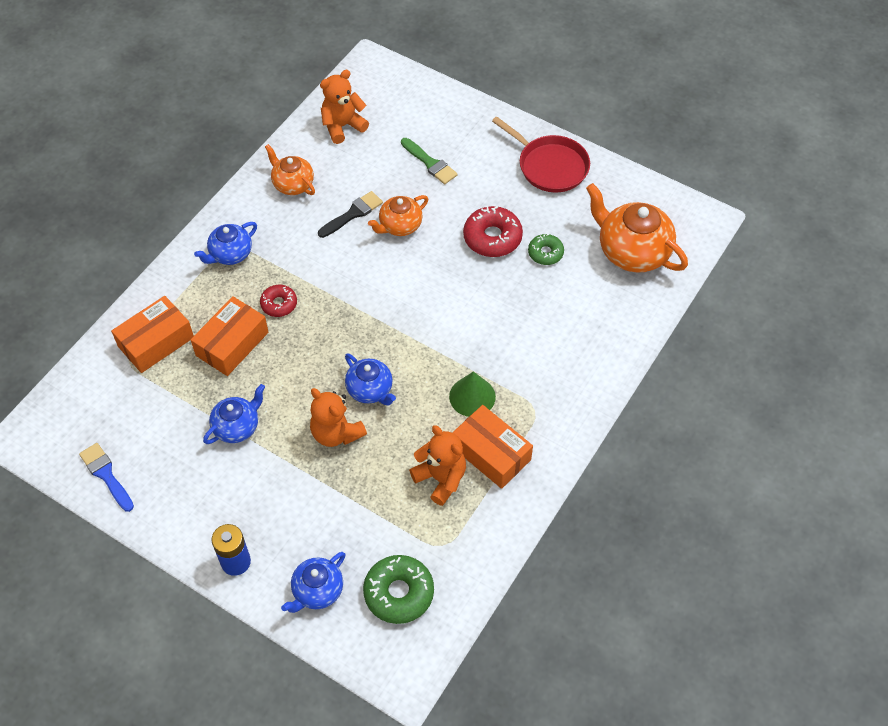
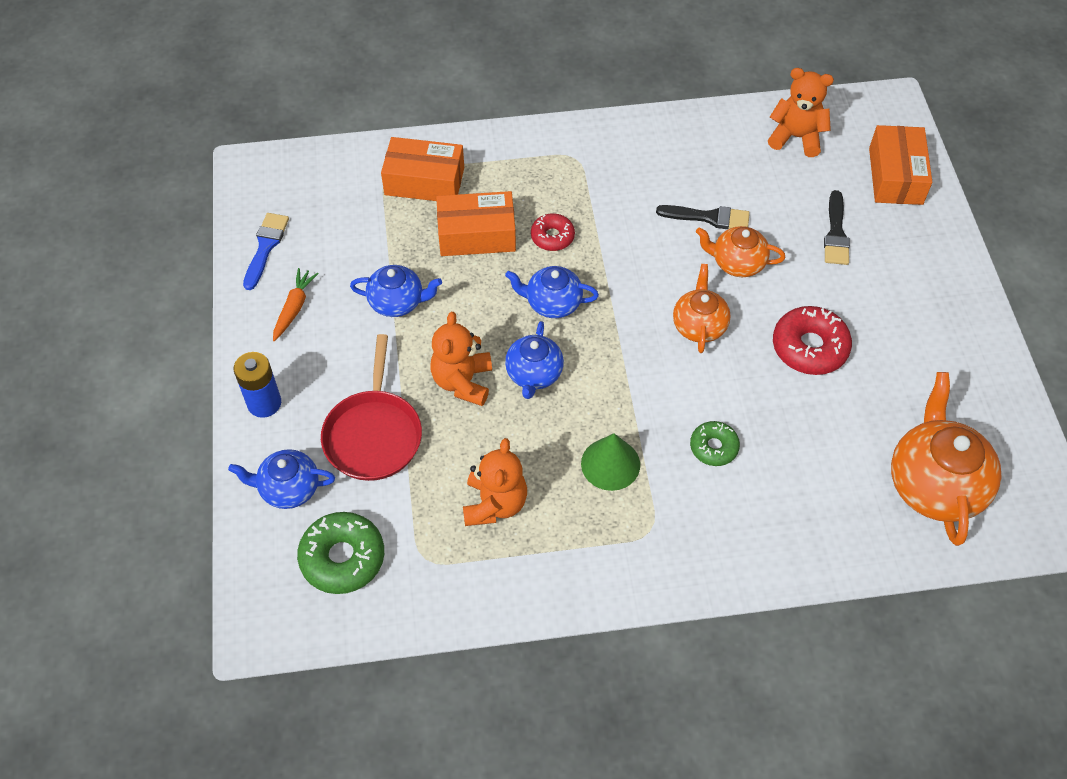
camera: 50 degrees right, 0 degrees up
blue teapot [194,222,257,265] -> blue teapot moved to [505,266,599,318]
orange teapot [265,144,315,195] -> orange teapot moved to [673,264,731,353]
green brush [401,138,458,184] -> black brush [824,190,850,265]
orange box [453,405,533,489] -> orange box moved to [869,125,932,205]
red pan [492,116,590,193] -> red pan moved to [321,334,422,481]
green donut [528,234,564,265] -> green donut moved to [690,421,740,466]
none -> orange carrot [273,268,319,341]

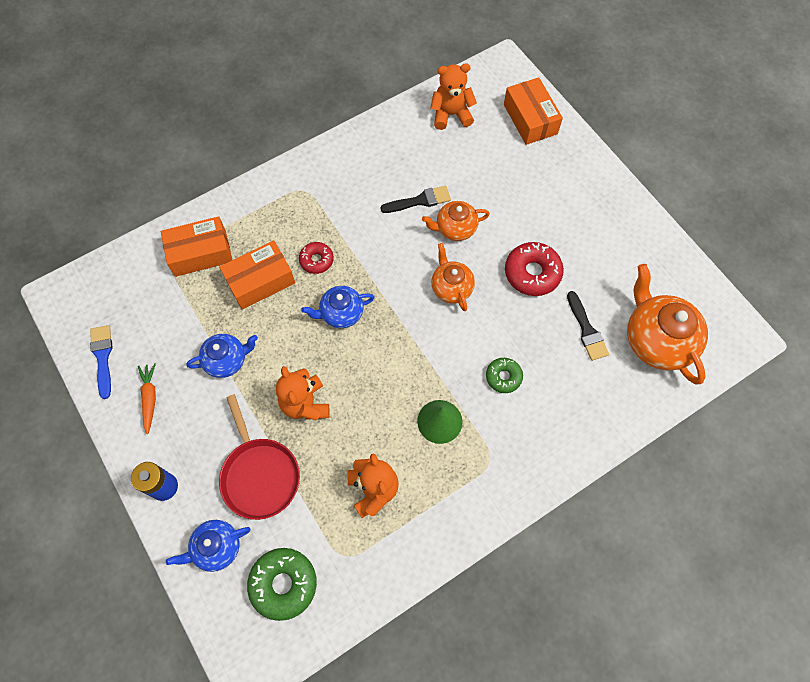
camera: 25 degrees left, 10 degrees up
blue teapot [505,321,564,399] -> none
black brush [824,190,850,265] -> black brush moved to [567,291,609,361]

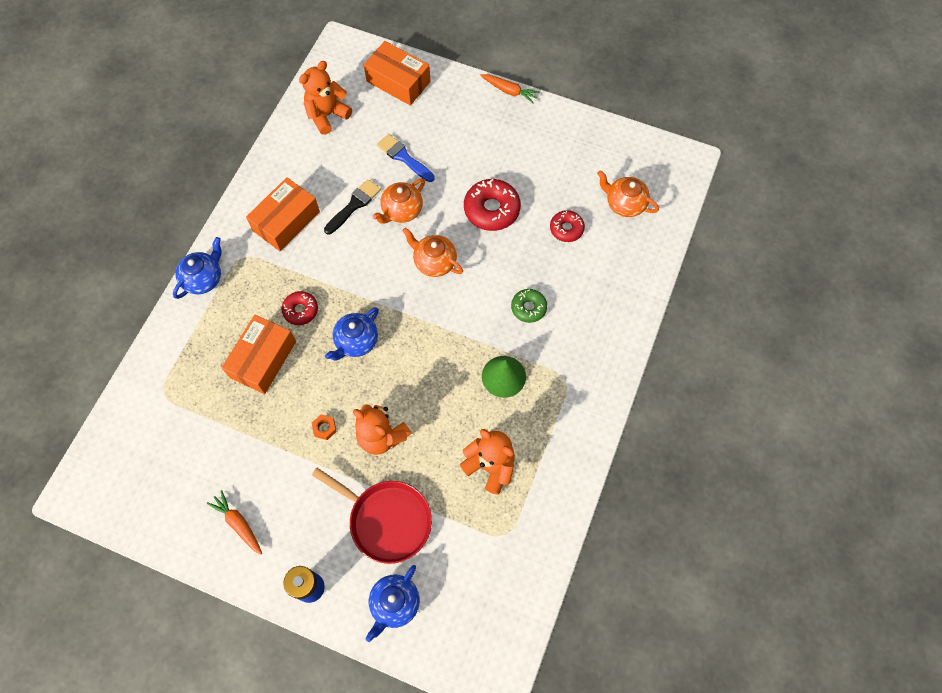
camera: 35 degrees left, 0 degrees up
blue brush [90,325,113,399] -> blue brush moved to [377,134,435,182]
orange box [161,216,232,277] -> orange box moved to [246,177,320,252]
blue teapot [186,334,258,378] -> blue teapot moved to [173,237,222,299]
green donut [247,548,317,621] -> none
black brush [567,291,609,361] -> red donut [550,210,585,242]
orange teapot [627,264,708,385] -> orange teapot [597,170,659,217], size x0.59
none -> orange nut [312,414,337,440]
none -> orange carrot [480,74,540,104]

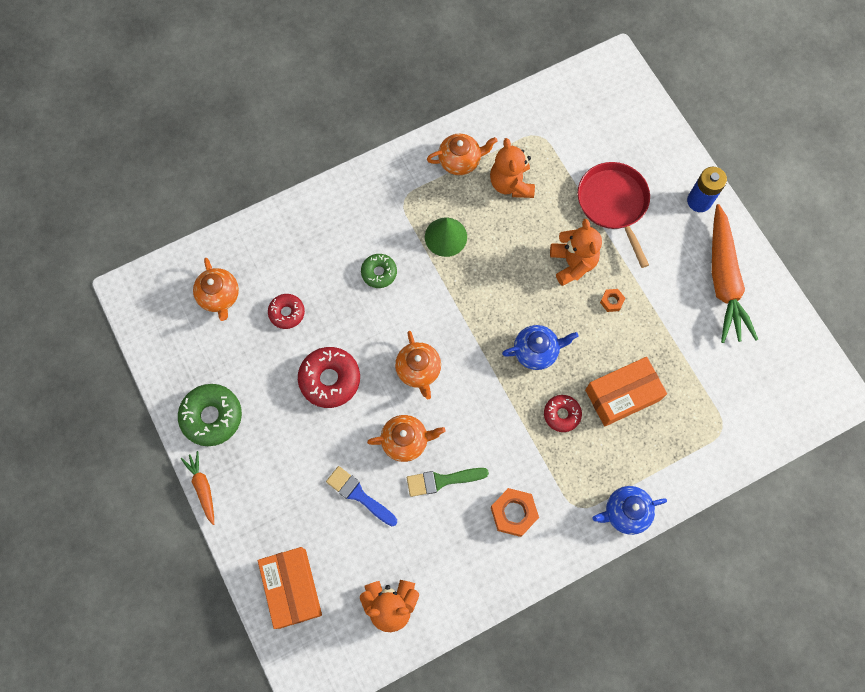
camera: 140 degrees left, 5 degrees up
orange carrot [207,490,262,554] -> orange carrot [712,204,758,343], size x2.06
orange box [246,177,320,252] -> orange nut [491,488,539,537]
black brush [324,179,381,234] -> green brush [407,468,489,497]
blue teapot [366,565,420,642] -> none
blue brush [377,134,435,182] -> blue brush turned 135 degrees clockwise [326,466,397,526]
none -> green donut [178,384,242,446]
none -> orange teapot [427,134,498,175]

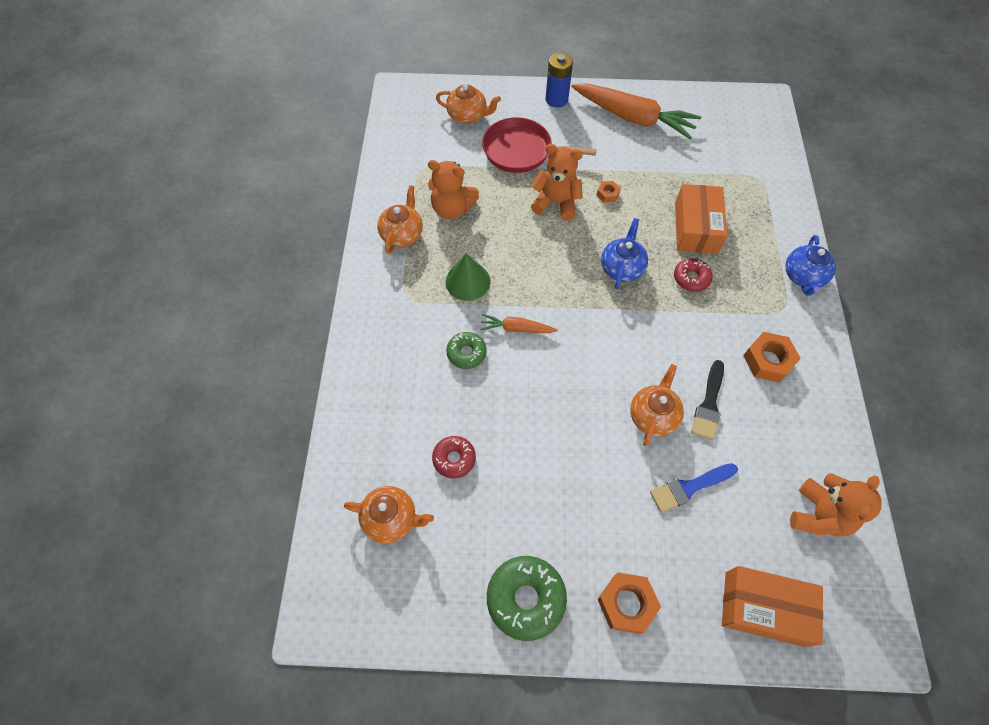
camera: 60 degrees left, 10 degrees down
orange carrot [181,451,214,525] -> orange carrot moved to [480,314,558,333]
red donut [298,347,360,408] -> none
orange teapot [395,331,441,399] -> orange teapot moved to [436,84,501,124]
green brush [407,468,489,497] -> black brush [691,360,724,440]
none -> orange nut [598,572,661,634]

